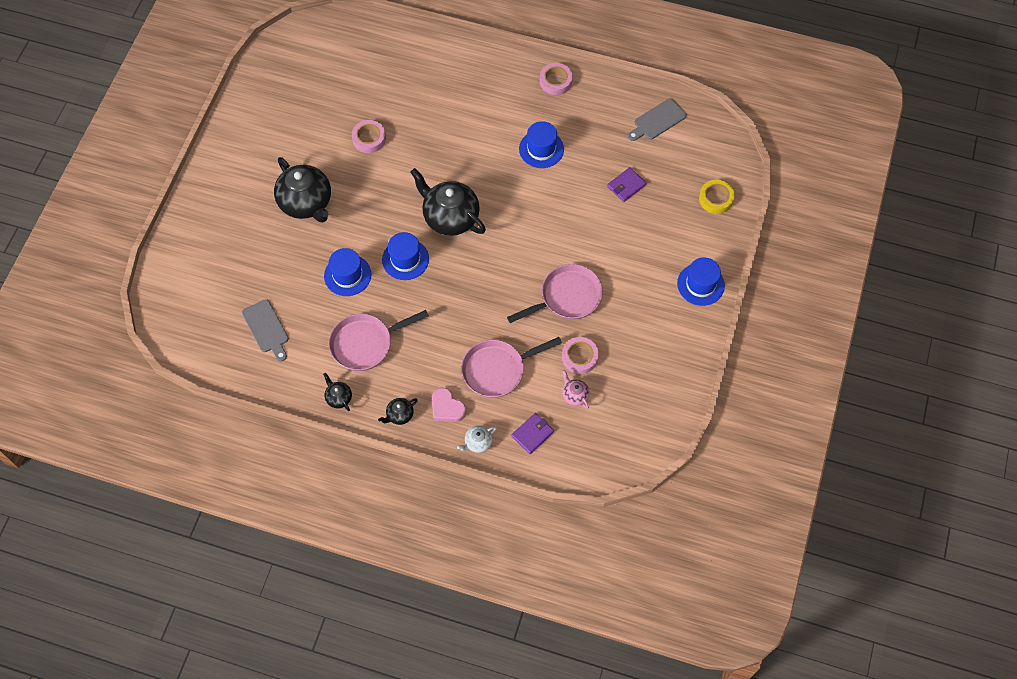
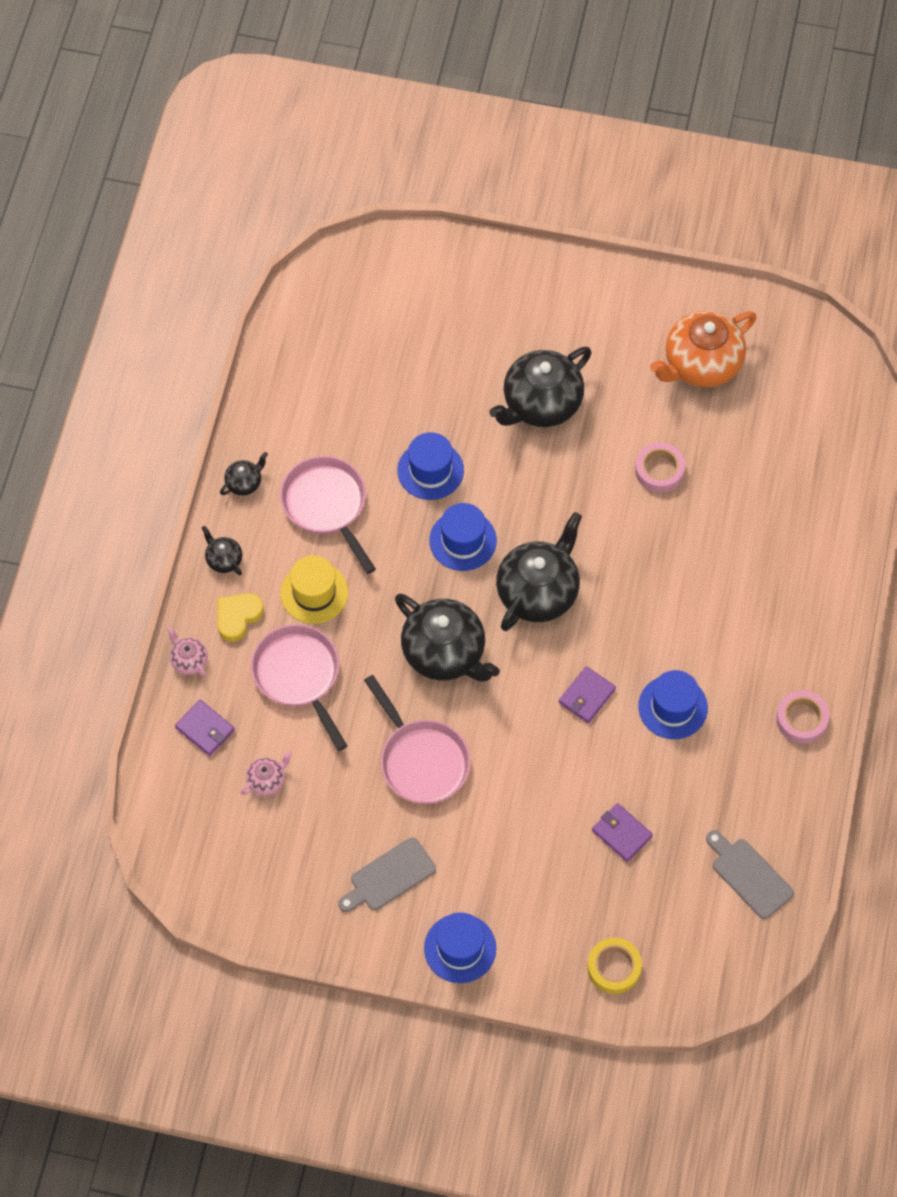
camera: 85 degrees right, 0 degrees up
grey cutting board [242,299,289,362] -> grey cutting board moved to [338,837,436,912]
pink heart [432,388,466,422] -> yellow heart [217,593,264,642]
white teapot [457,426,497,453] -> pink teapot [167,626,208,678]
pink tape [562,337,599,374] -> none
none -> yellow hat [280,555,348,624]
none -> black teapot [395,594,500,682]
none -> purple wallet [559,666,616,723]
none -> orange teapot [650,311,756,387]

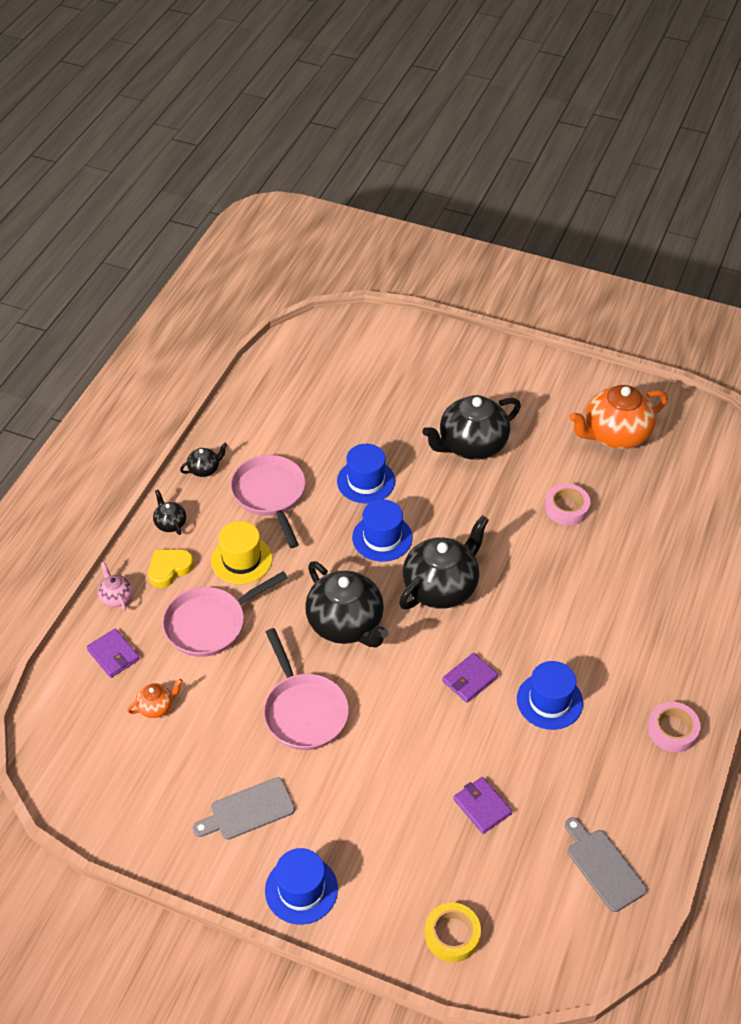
camera: 10 degrees right, 15 degrees down
pink teapot [241,750,292,796] -> orange teapot [127,679,183,718]
pink pan [251,624,347,751] -> pink pan turned 105 degrees counterclockwise [162,571,288,657]

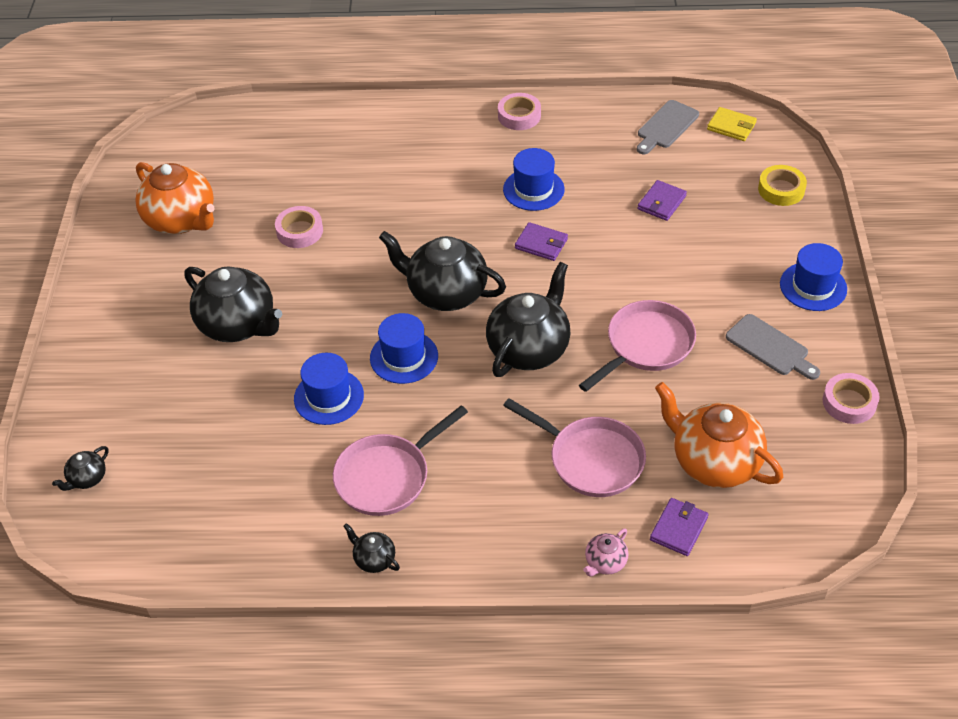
camera: 110 degrees left, 0 degrees up
orange teapot [127,679,183,718] -> orange teapot [655,382,783,488], size x2.22
yellow heart [148,549,194,588] -> none
black teapot [153,490,186,535] -> black teapot moved to [52,446,109,491]
yellow hat [211,521,272,584] -> none
none -> yellow wallet [707,107,757,141]
none -> pink tape [823,373,880,424]

